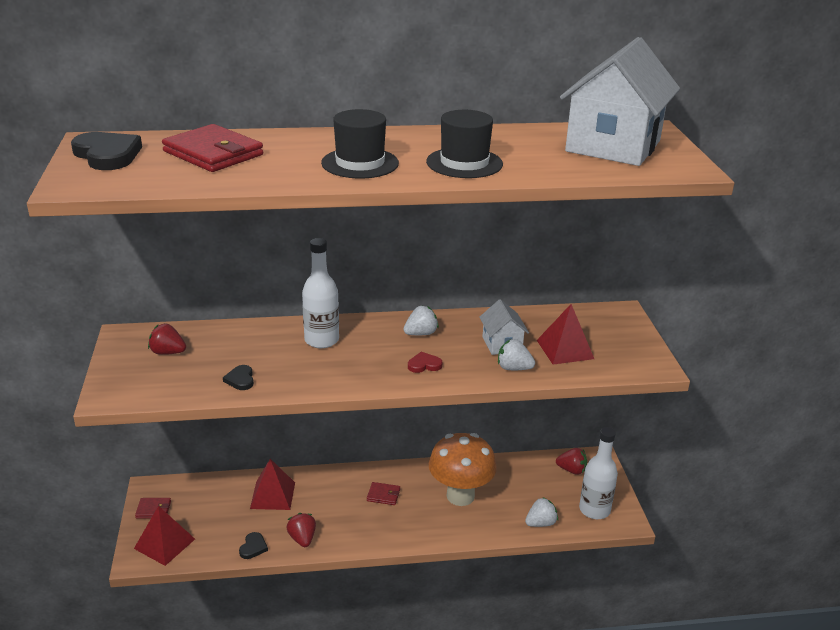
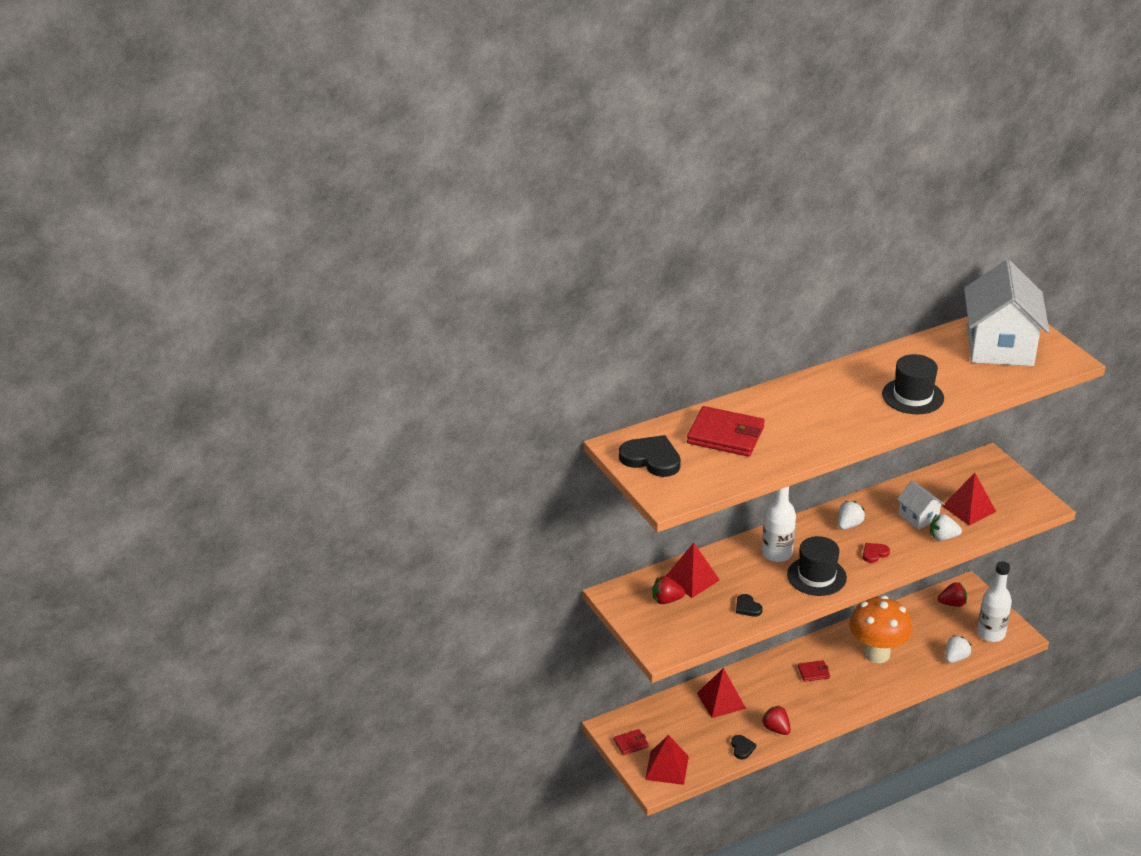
camera: 20 degrees left, 5 degrees up
black hat [321,109,399,178] -> black hat moved to [787,536,847,596]
none -> red pyramid [666,542,720,598]

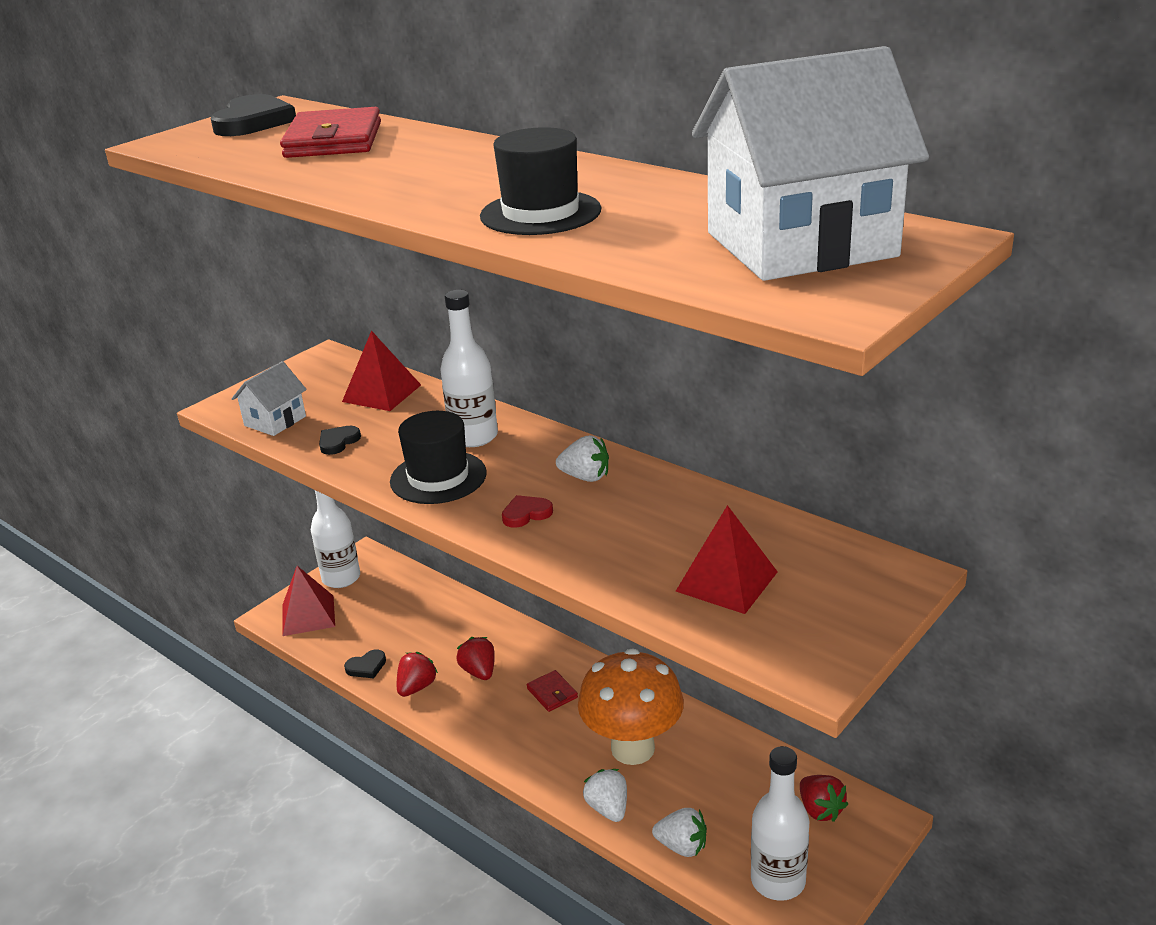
camera: 70 degrees right, 5 degrees down
red wallet [614,729,649,755] -> white bottle [311,490,360,588]
red strawberry [652,576,685,604] -> red strawberry moved to [456,637,495,680]
red pyramid [697,668,746,718] -> none
red heart [863,543,890,563] -> red heart turned 60 degrees counterclockwise [502,495,553,528]
white house [897,481,945,530] -> white house moved to [232,361,307,436]
white strawberry [930,514,962,541] -> white strawberry moved to [583,769,627,822]

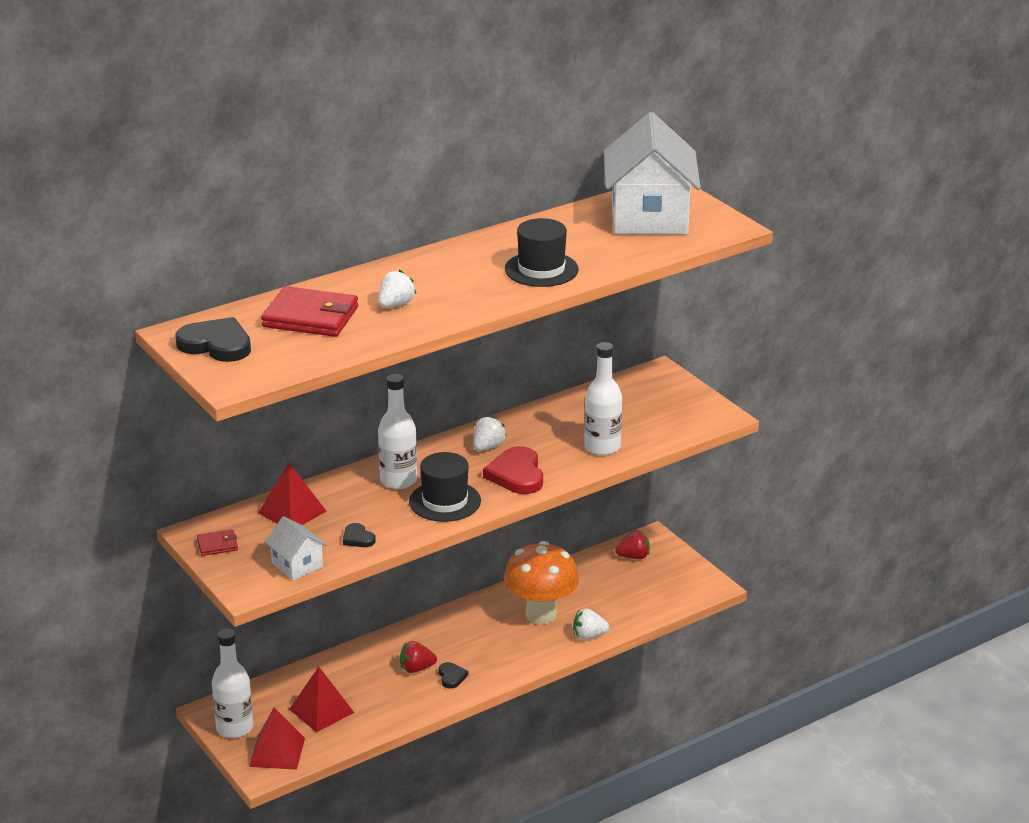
camera: 75 degrees left, 0 degrees up
black heart [344,650,386,678] -> black heart moved to [439,662,468,688]
red strawberry [397,652,438,697] -> none
red heart [502,495,553,528] -> red heart [483,446,543,494], size x1.95
red wallet [527,670,578,712] -> red wallet moved to [197,529,238,556]
white strawberry [652,808,707,857] -> white strawberry moved to [378,270,416,308]
red pyramid [676,505,778,614] -> red pyramid moved to [289,667,354,733]
white bottle [751,746,810,901] -> white bottle moved to [584,342,622,455]

